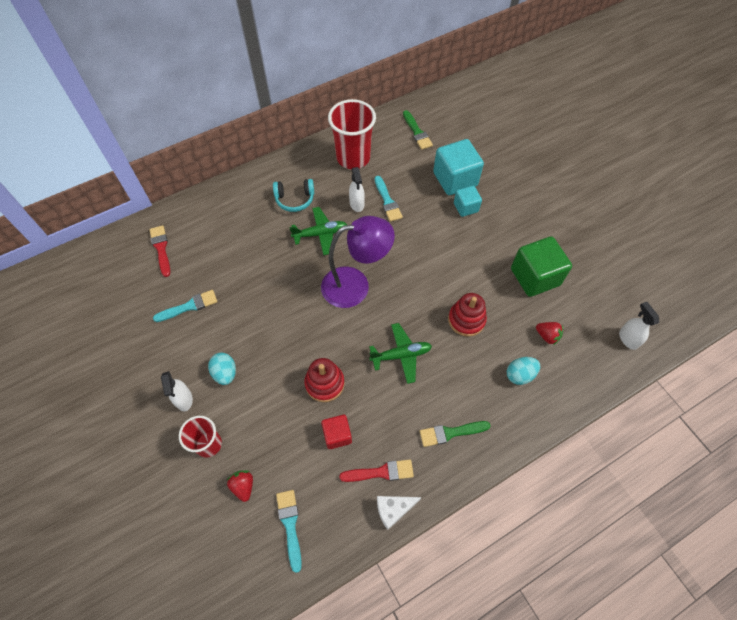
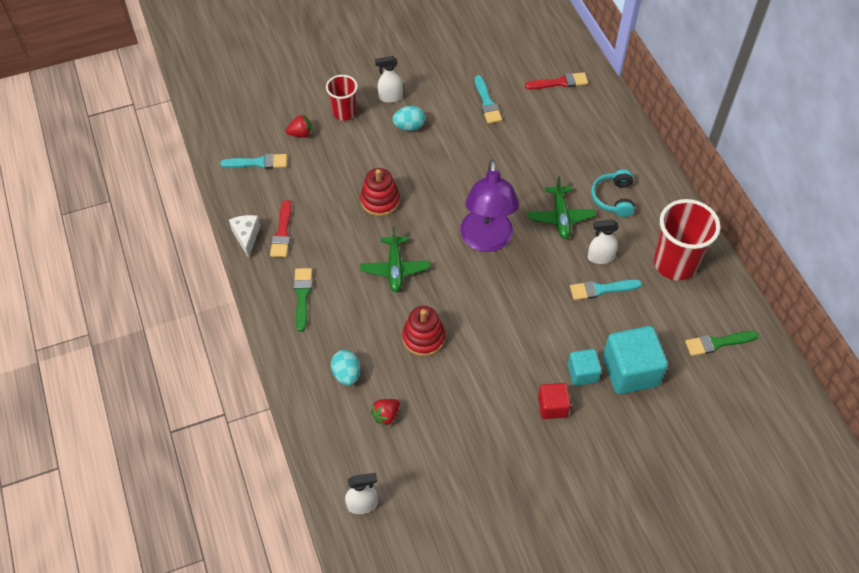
camera: 100 degrees right, 5 degrees down
red cube [321,415,352,449] -> red cube moved to [538,383,571,419]
green cube [511,236,572,297] -> none

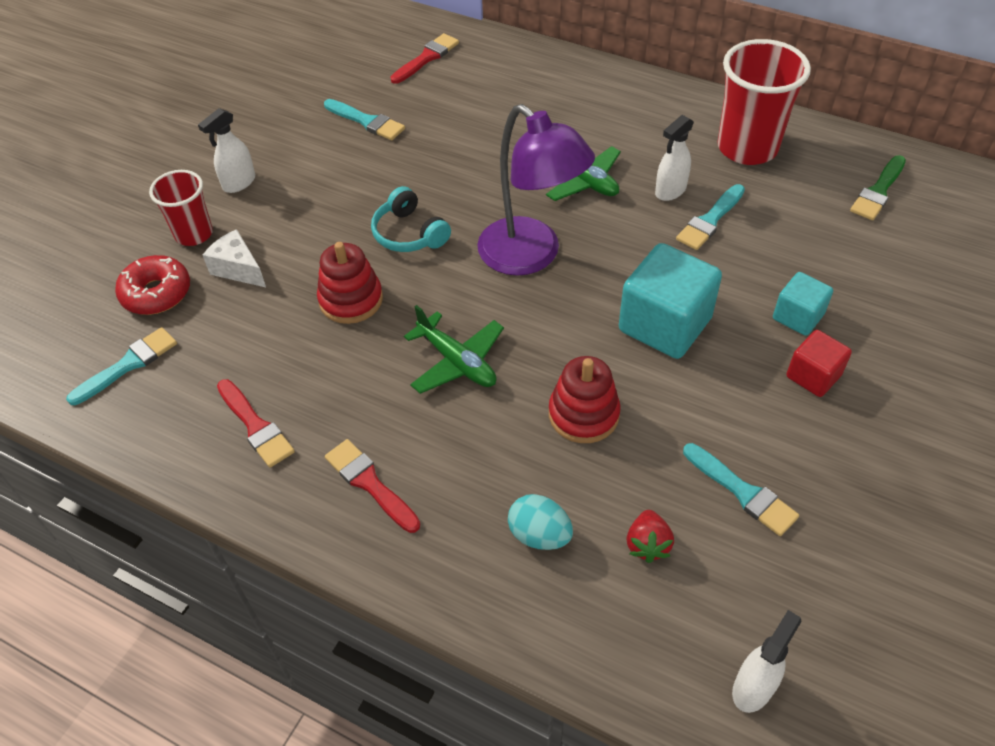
camera: 40 degrees left, 5 degrees down
white cheese [229,215,260,258] -> white cheese moved to [203,229,266,287]
red strawberry [286,115,312,138] -> red donut [115,255,190,315]
green brush [294,268,312,332] -> red brush [325,439,420,533]
turquoise egg [392,106,425,131] -> none
turquoise headphones [591,169,634,217] -> turquoise headphones moved to [371,186,451,252]
turquoise cube [603,326,668,394] -> turquoise cube moved to [619,243,722,359]
none -> turquoise brush [683,443,799,536]

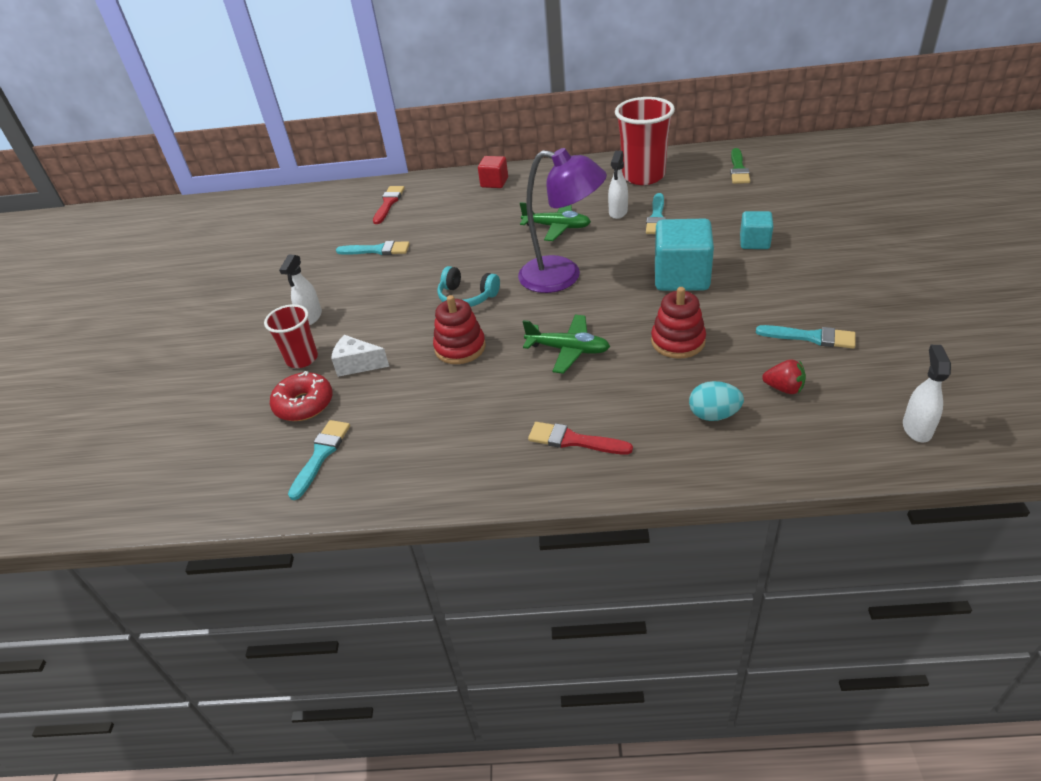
camera: 25 degrees left, 10 degrees down
red brush [217,379,295,467] -> none
red strawberry [627,510,674,563] -> red strawberry turned 45 degrees counterclockwise [762,359,806,394]
red cube [786,330,852,397] -> red cube moved to [478,156,508,188]

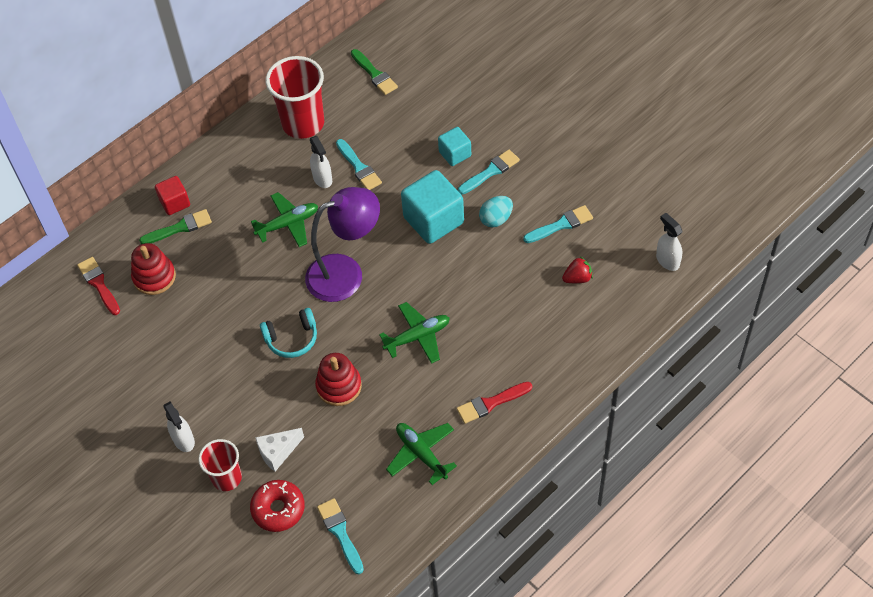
camera: 45 degrees left, 15 degrees up
turquoise brush [336,241,410,255] -> turquoise brush moved to [458,150,520,195]
red stacking toy [651,287,706,359] -> red stacking toy moved to [131,243,176,295]
turquoise egg [689,381,744,421] -> turquoise egg moved to [479,196,513,228]
none -> green brush [139,209,212,244]
none -> green plane [386,423,457,485]

